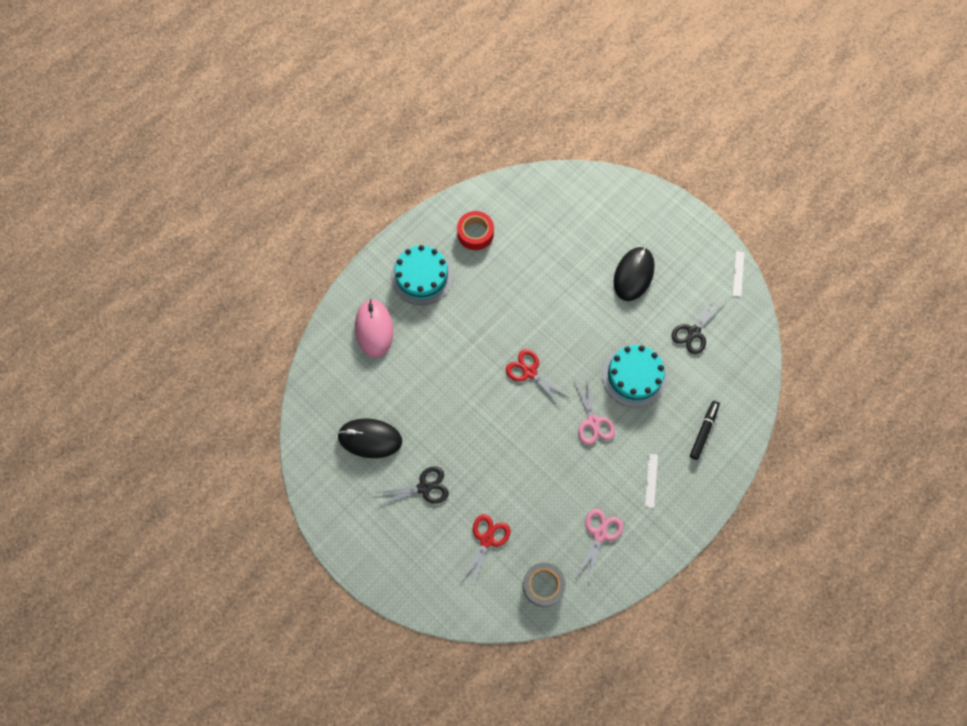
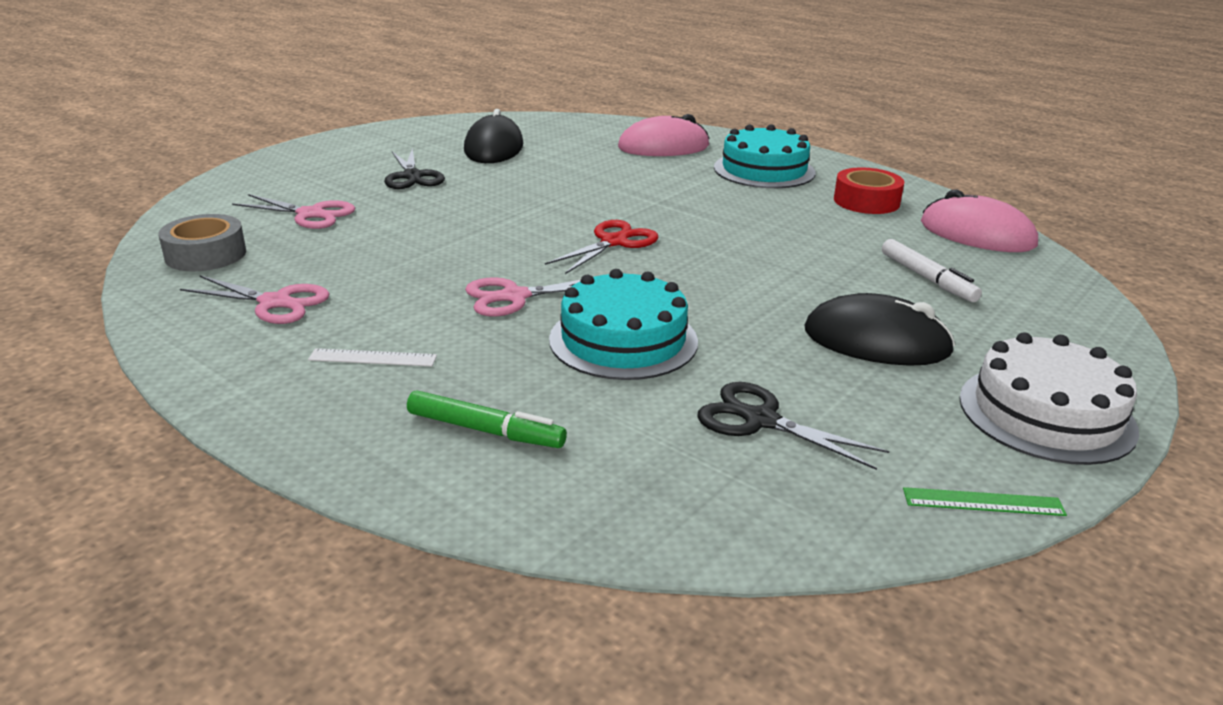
camera: 85 degrees right, 40 degrees down
red scissors [460,514,510,590] -> pink scissors [232,194,355,229]
black marker [690,401,720,460] -> green marker [407,390,567,448]
white ruler [733,251,745,297] -> green ruler [903,487,1067,516]
none -> white marker [882,239,982,302]
none -> pink mouse [921,189,1038,252]
none -> white cake [959,332,1139,465]

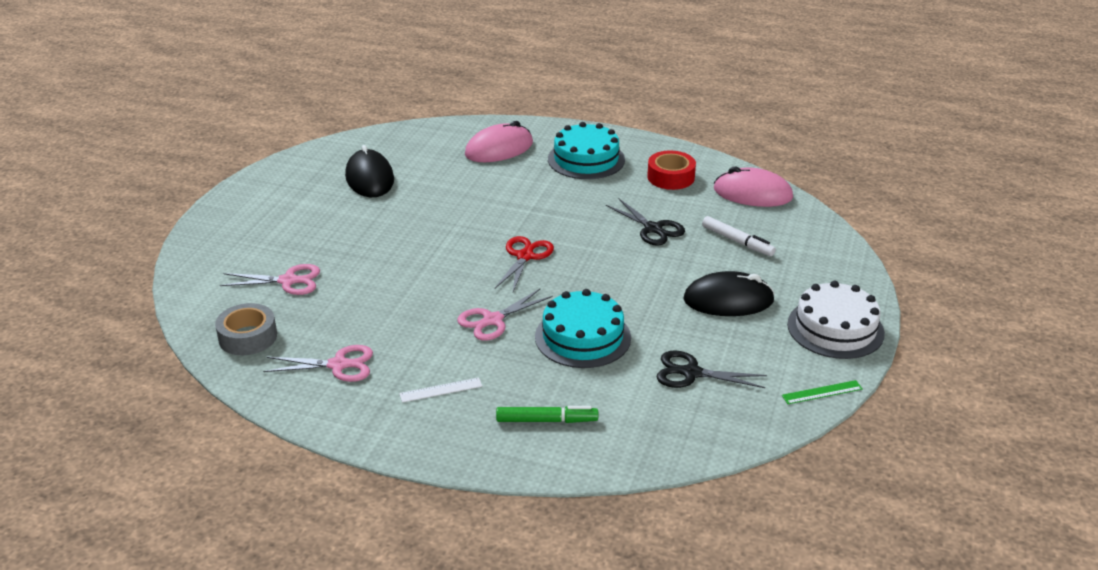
camera: 20 degrees left, 5 degrees up
black scissors [384,149,445,189] -> black scissors moved to [606,199,685,246]

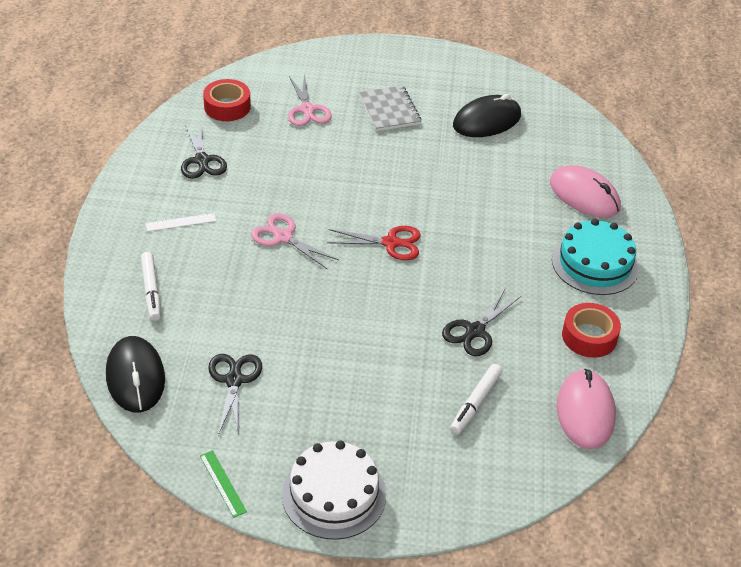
camera: 75 degrees right, 10 degrees up
grey tape [215,303,277,355] -> red tape [203,79,251,121]
pink scissors [263,345,373,382] -> black scissors [181,122,227,179]
white ruler [399,377,482,403] -> white ruler turned 75 degrees counterclockwise [146,213,216,232]
green marker [496,406,598,423] -> white marker [141,252,161,321]
turquoise cake [535,289,631,368] -> none
black mouse [684,271,775,316] -> black mouse moved to [106,336,165,413]
none -> grey notebook [359,85,421,131]

